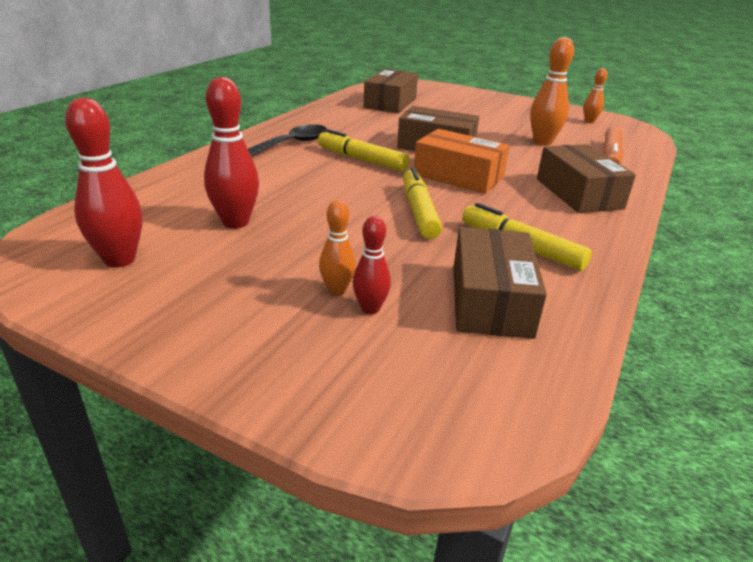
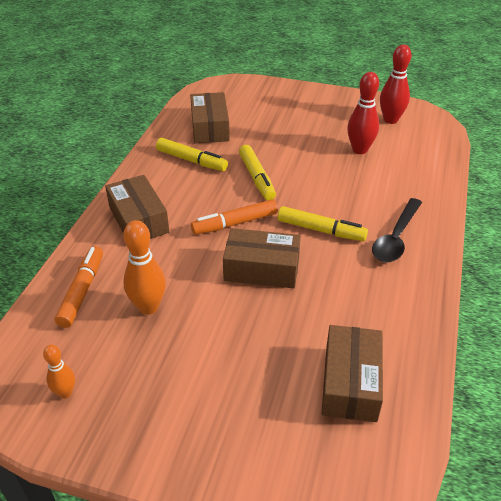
camera: 170 degrees right, 10 degrees up
orange bowling pin [319,200,356,296] -> none
red bowling pin [353,216,391,314] -> none
orange box [414,129,510,194] -> orange marker [191,199,278,235]

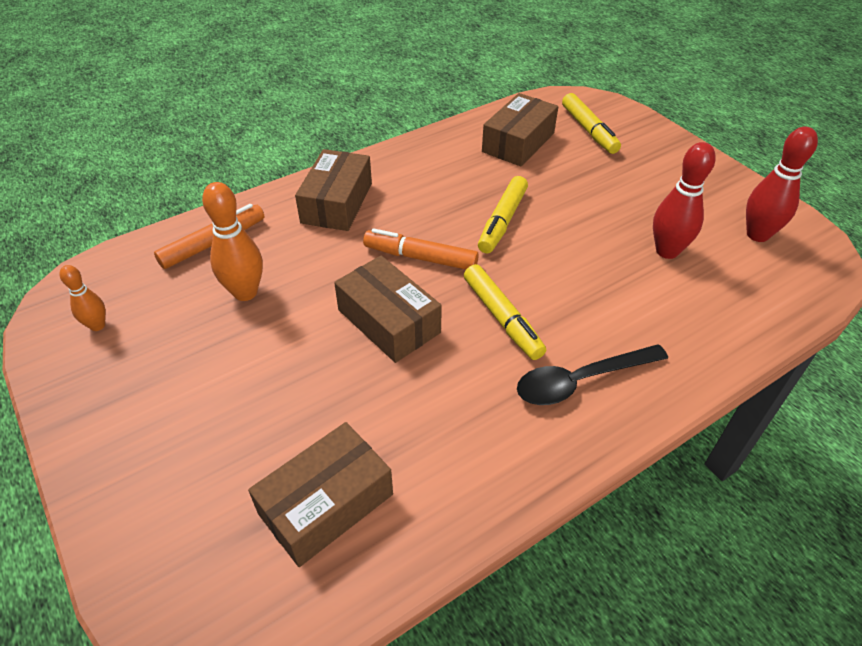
camera: 40 degrees right, 5 degrees up
yellow marker [156,138,228,171] -> yellow marker moved to [562,93,621,154]

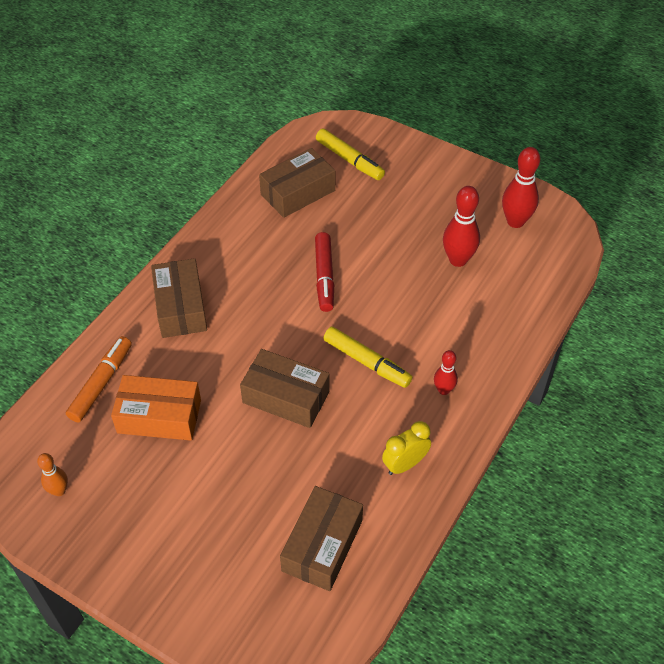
camera: 25 degrees left, 5 degrees up
orange bowling pin [202,182,263,301] -> orange box [111,375,201,441]
orange marker [363,228,479,270] -> none
yellow marker [478,176,528,253] -> red marker [315,232,334,312]
brown box [482,93,558,166] -> brown box turned 45 degrees clockwise [259,148,335,218]
black spoon [517,344,668,405] -> red bowling pin [434,350,458,395]
none -> yellow clock [382,421,431,475]

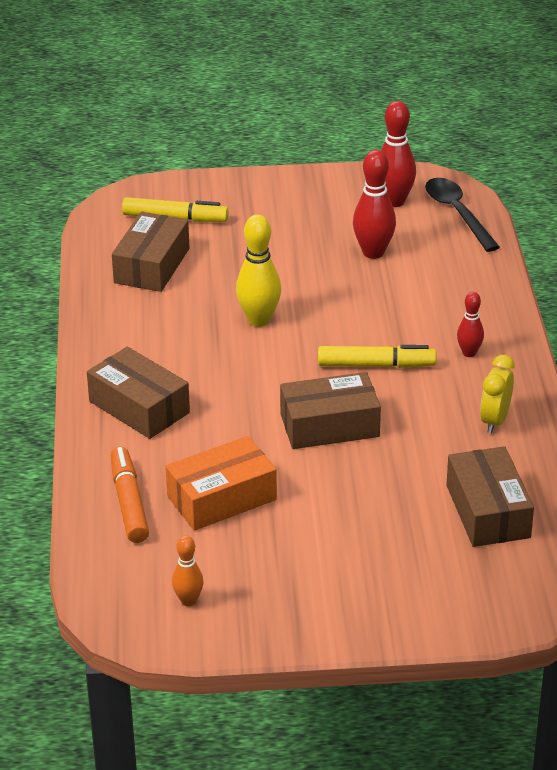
camera: 35 degrees left, 15 degrees down
red marker [315,232,334,312] -> yellow bowling pin [236,214,281,327]
none -> black spoon [425,178,500,252]

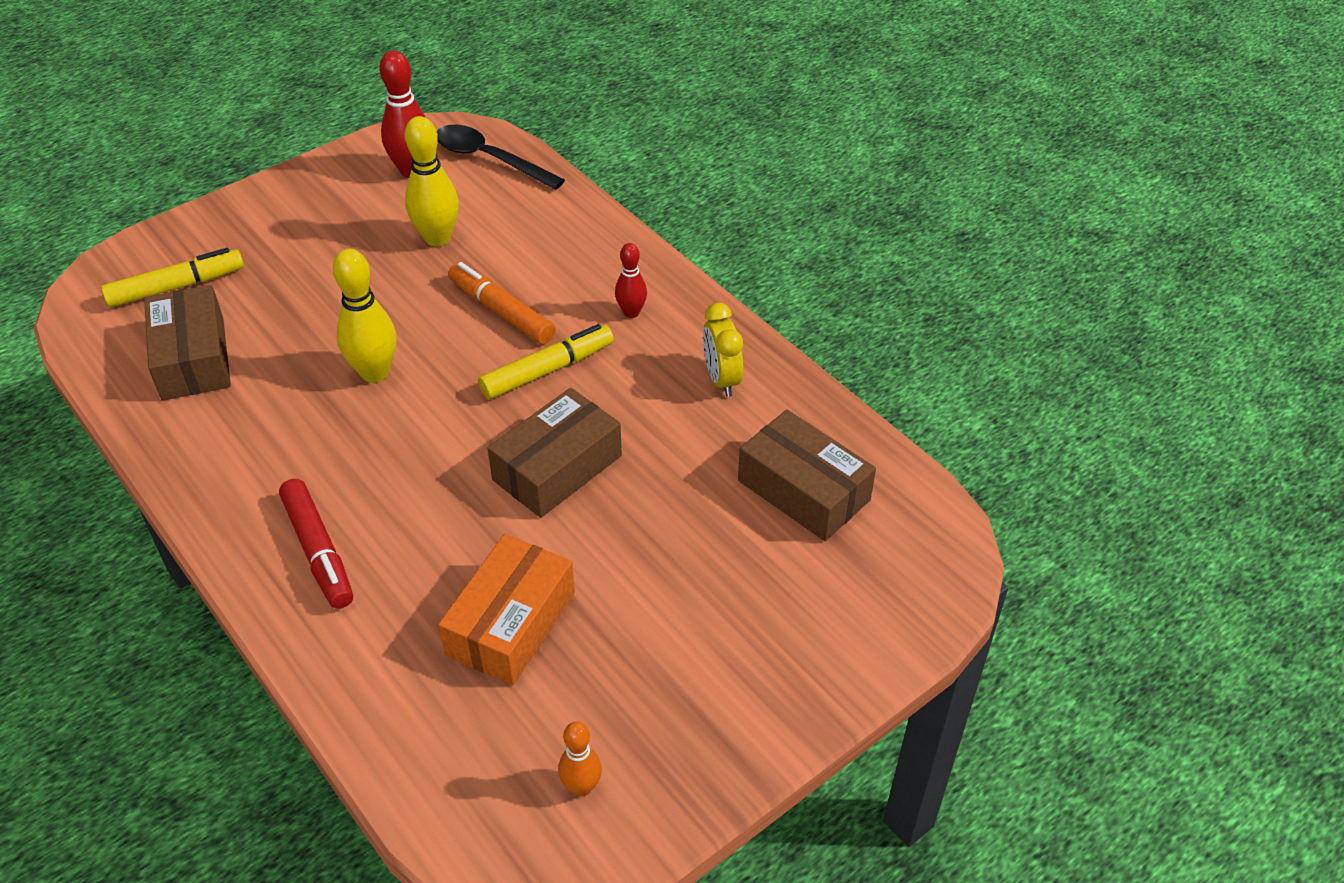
camera: 35 degrees left, 10 degrees up
brown box [87,347,190,439] -> red marker [279,479,353,609]
orange marker [111,447,149,543] -> orange marker moved to [448,262,555,344]
red bowling pin [353,150,396,259] -> yellow bowling pin [405,116,459,247]

